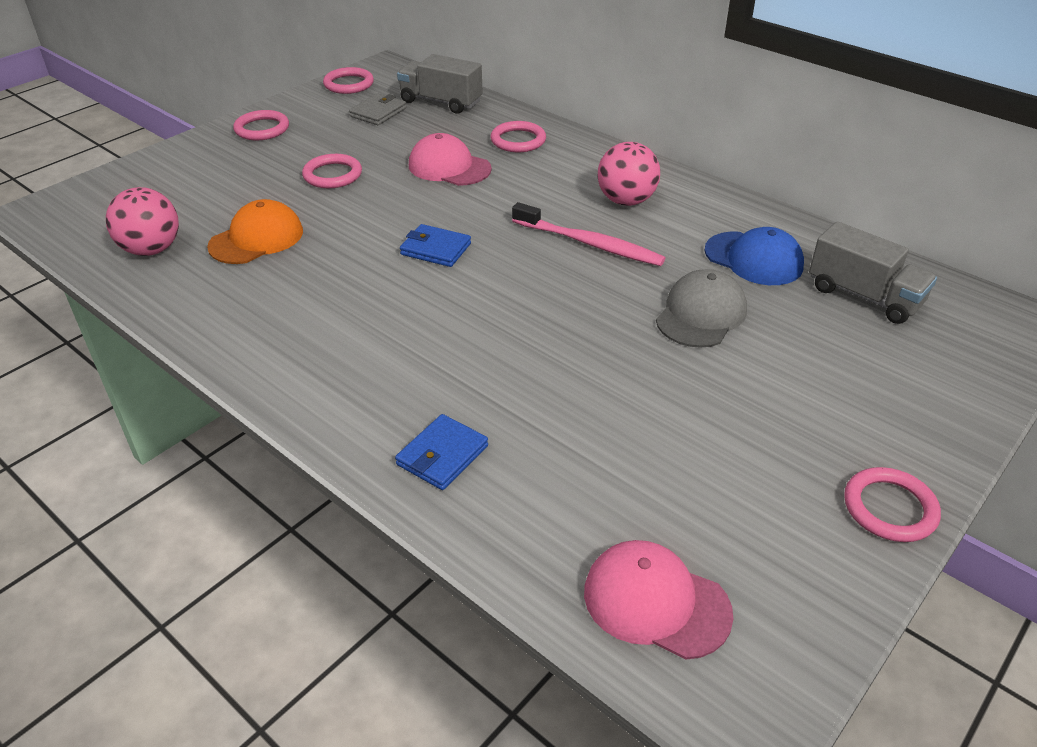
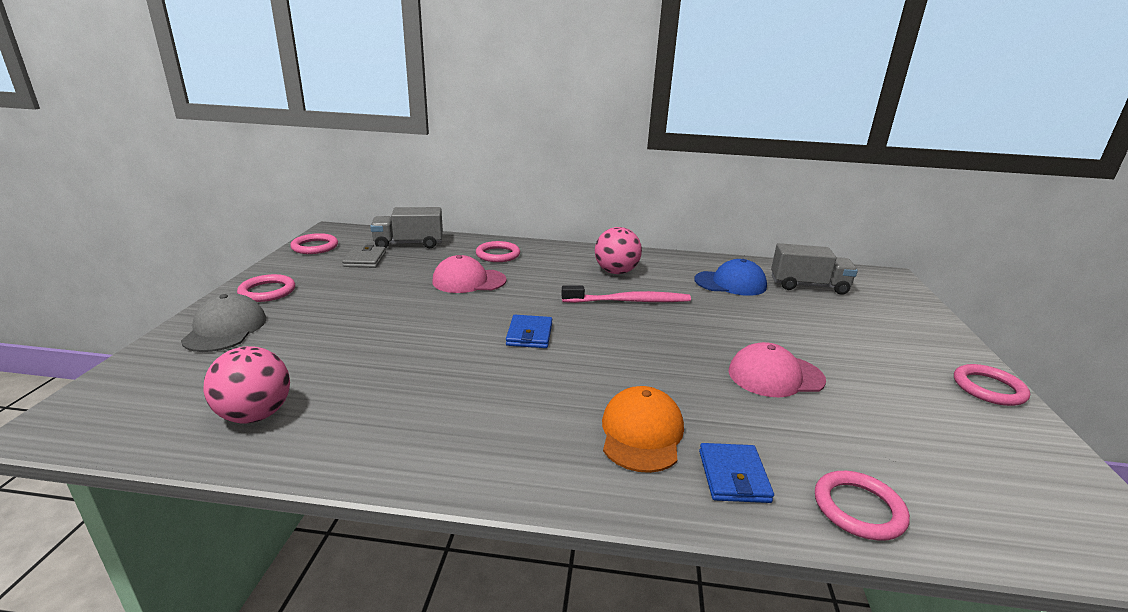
camera: 35 degrees left, 15 degrees down
orange cap [207,199,303,264] -> orange cap moved to [602,386,684,473]
pink ring [302,154,362,188] -> pink ring moved to [815,471,910,541]
blue wallet [400,224,471,267] -> blue wallet turned 75 degrees counterclockwise [506,315,552,348]
pink cap [584,540,734,659] -> pink cap moved to [729,342,826,397]
grey cap [656,269,747,348] -> grey cap moved to [181,293,266,352]

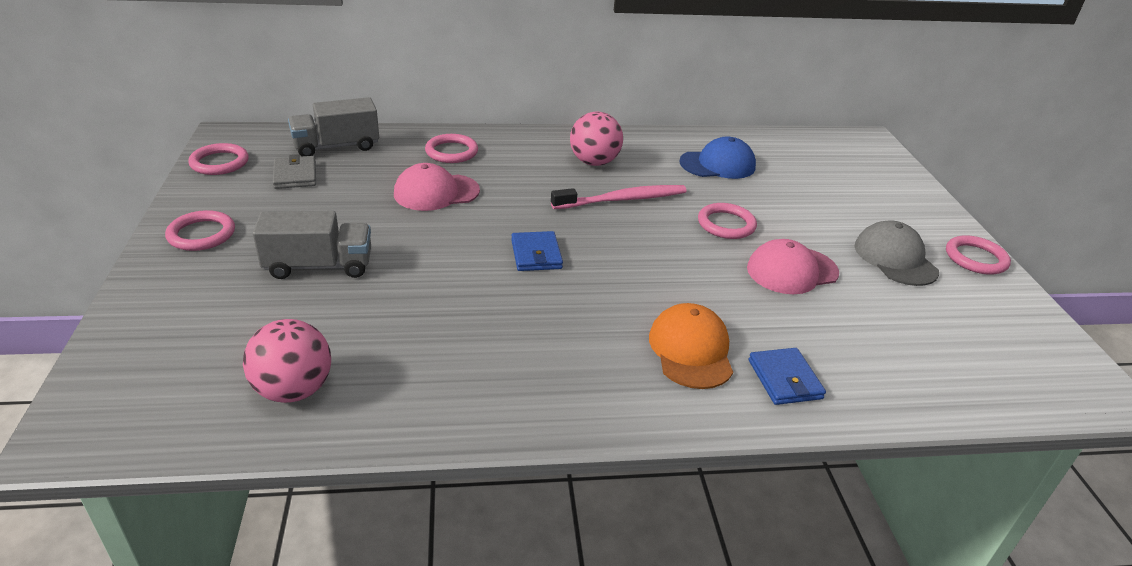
camera: 15 degrees left, 10 degrees up
grey cap [181,293,266,352] -> grey cap moved to [854,220,939,286]
grey truck [771,243,858,295] -> grey truck moved to [253,211,371,279]
pink ring [815,471,910,541] -> pink ring moved to [698,203,757,239]

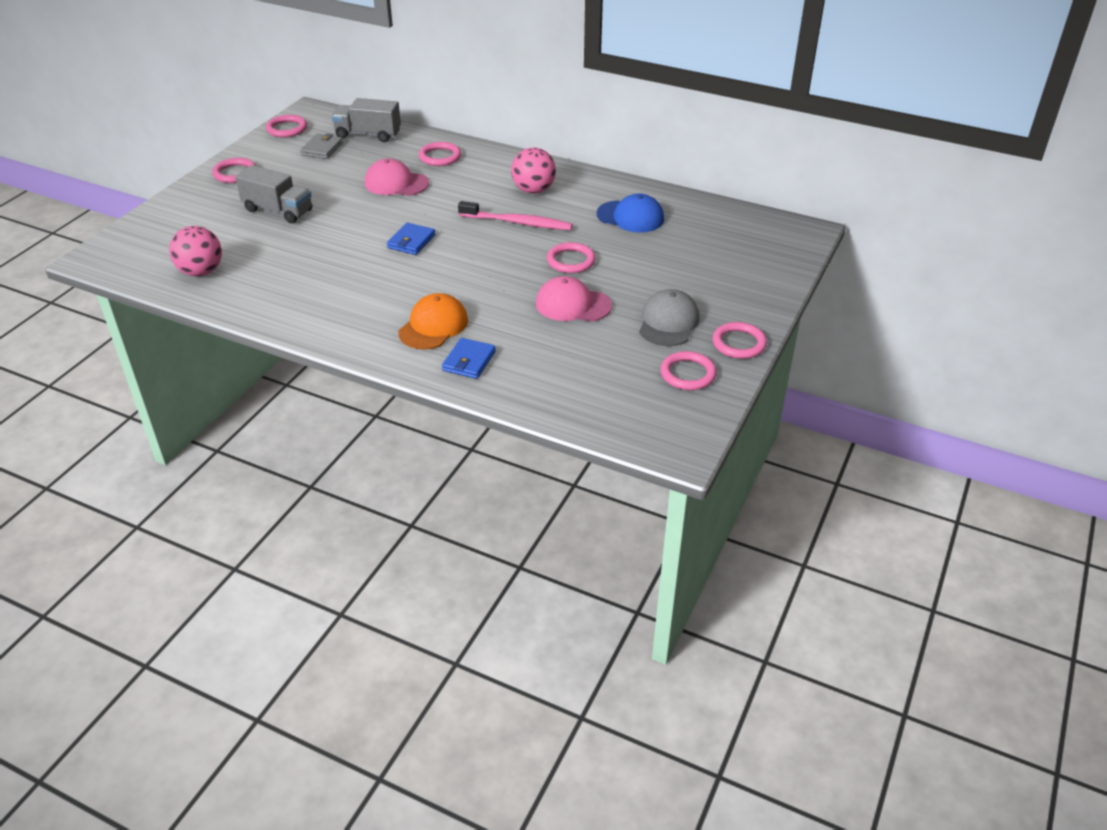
camera: 35 degrees right, 5 degrees up
none -> pink ring [660,351,717,390]

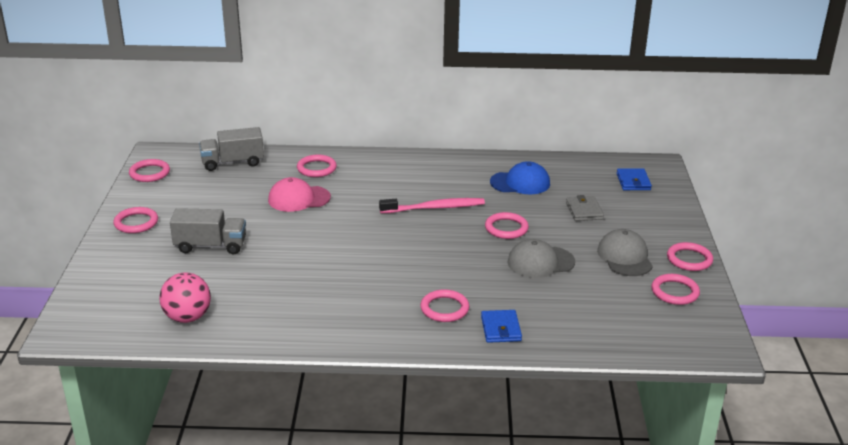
camera: 25 degrees left, 10 degrees down
grey wallet [300,133,343,159] -> grey wallet moved to [566,195,604,221]
blue wallet [387,223,435,255] -> blue wallet moved to [617,168,652,190]
orange cap [399,293,468,350] -> pink ring [420,289,470,322]
pink ball [511,148,556,193] -> none
pink cap [536,276,612,322] -> grey cap [507,239,575,278]

